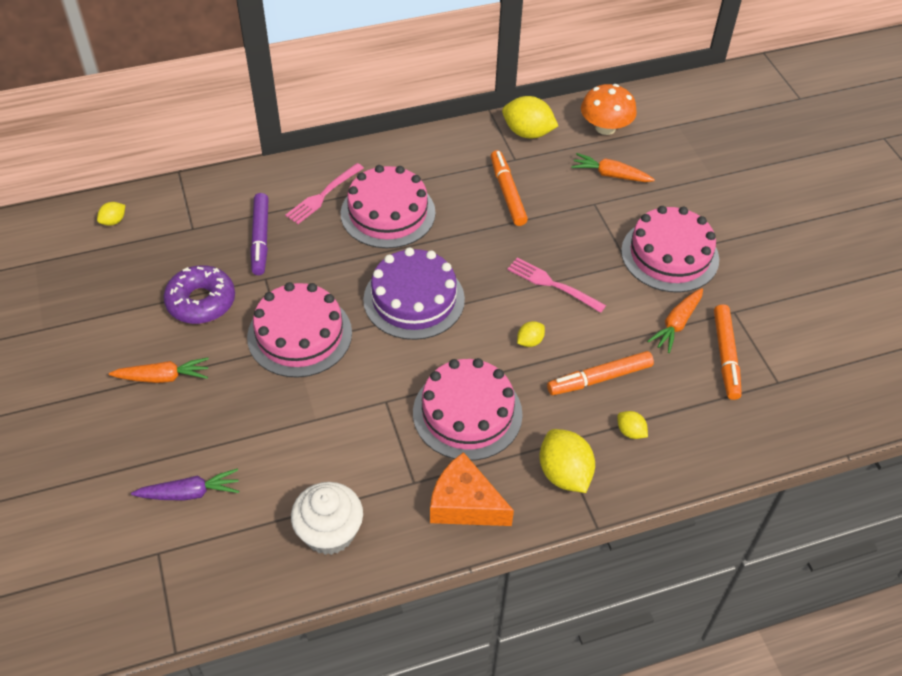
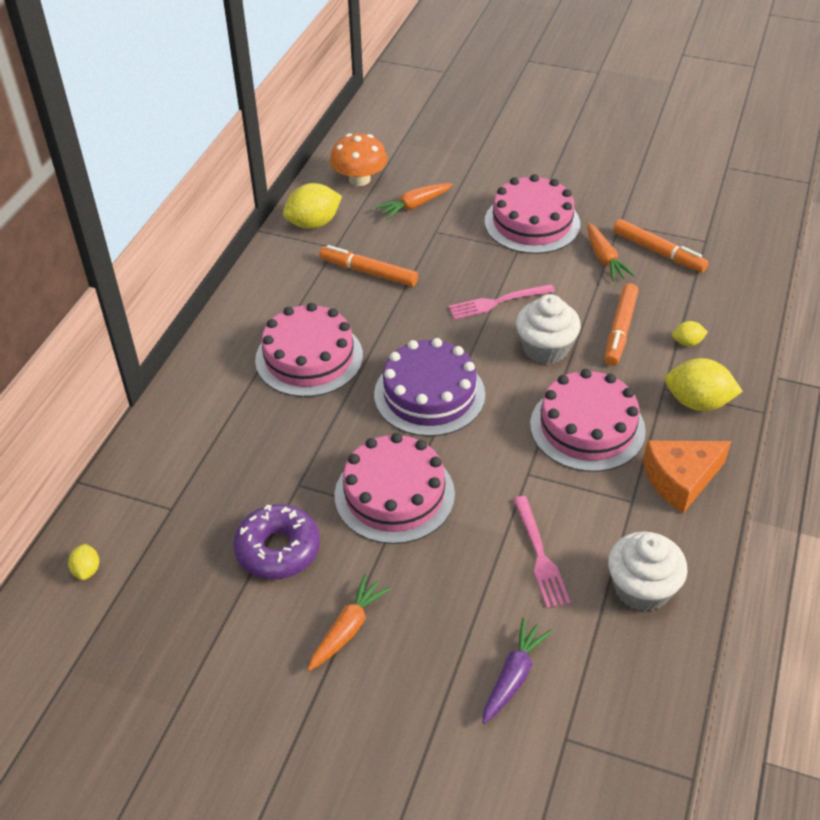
camera: 50 degrees left, 5 degrees down
purple marker [250,193,269,275] -> none
pink fork [285,163,364,224] -> pink fork moved to [513,496,570,608]
yellow lemon [517,321,545,347] -> white cupcake [516,294,581,364]

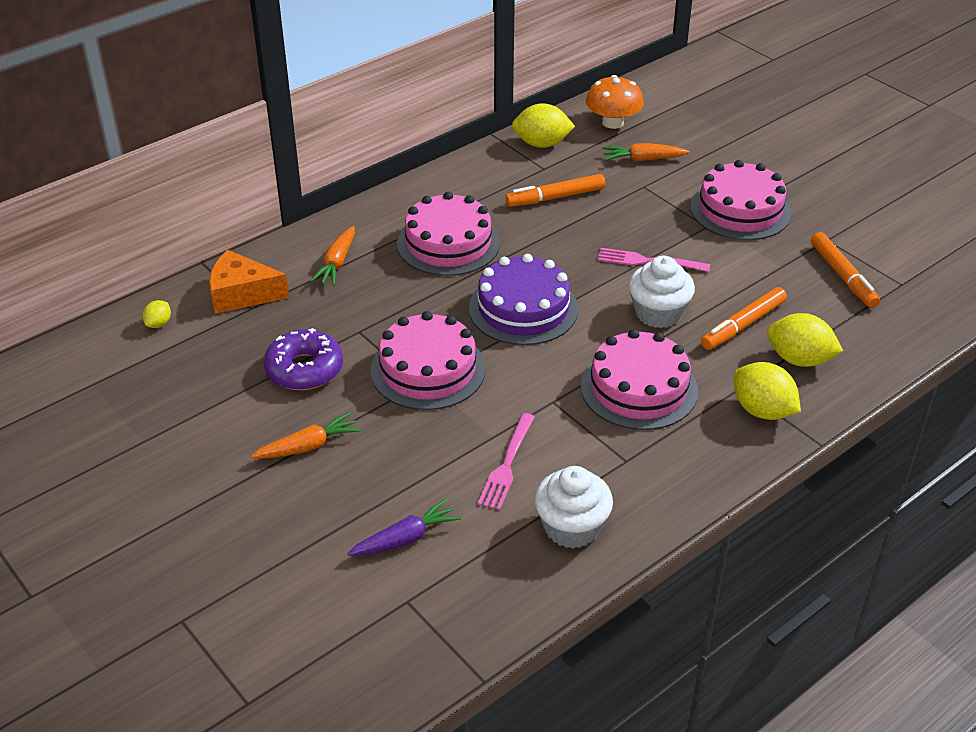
camera: 30 degrees right, 5 degrees down
orange marker [320,245,418,287] -> orange marker turned 75 degrees counterclockwise [505,174,605,207]
orange carrot [587,223,635,281] -> orange carrot moved to [310,226,355,286]
orange cheese [643,441,731,513] -> orange cheese moved to [209,250,289,314]
yellow lemon [672,321,708,346] -> yellow lemon [767,313,843,367], size x1.96

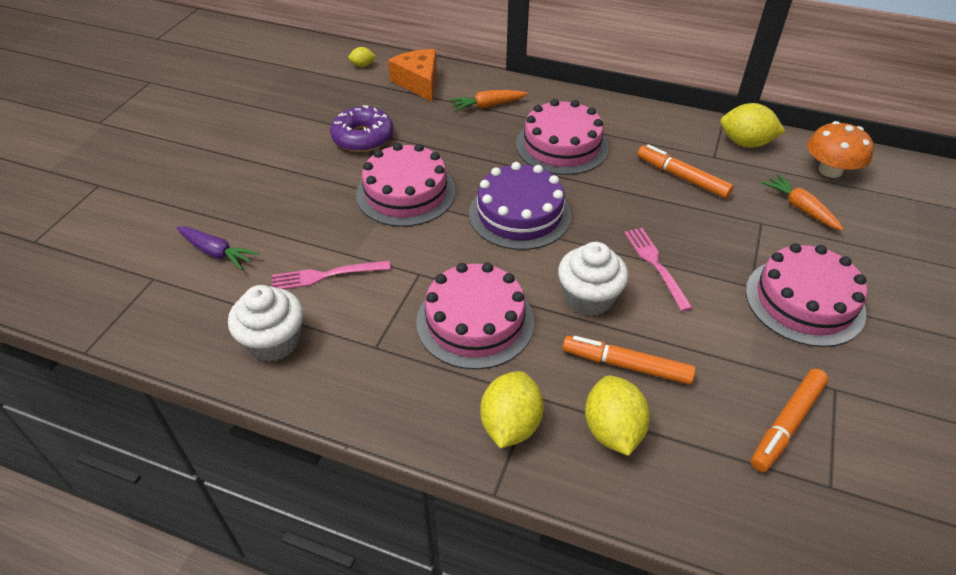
camera: 60 degrees right, 5 degrees up
orange carrot [251,412,361,459] -> none
yellow lemon [512,103,575,148] -> yellow lemon turned 45 degrees counterclockwise [720,103,785,148]

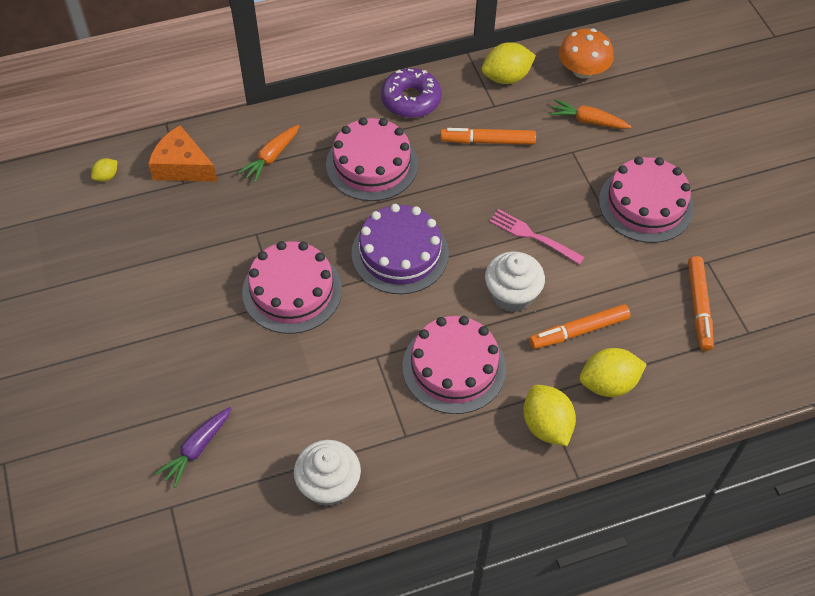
camera: 40 degrees left, 10 degrees up
purple carrot [177,227,259,270] -> purple carrot turned 135 degrees clockwise [155,407,232,488]
pink fork [272,260,391,289] -> none
purple donut [330,105,394,152] -> purple donut moved to [381,68,442,118]
yellow lemon [585,376,650,456] -> yellow lemon turned 60 degrees counterclockwise [580,348,647,397]

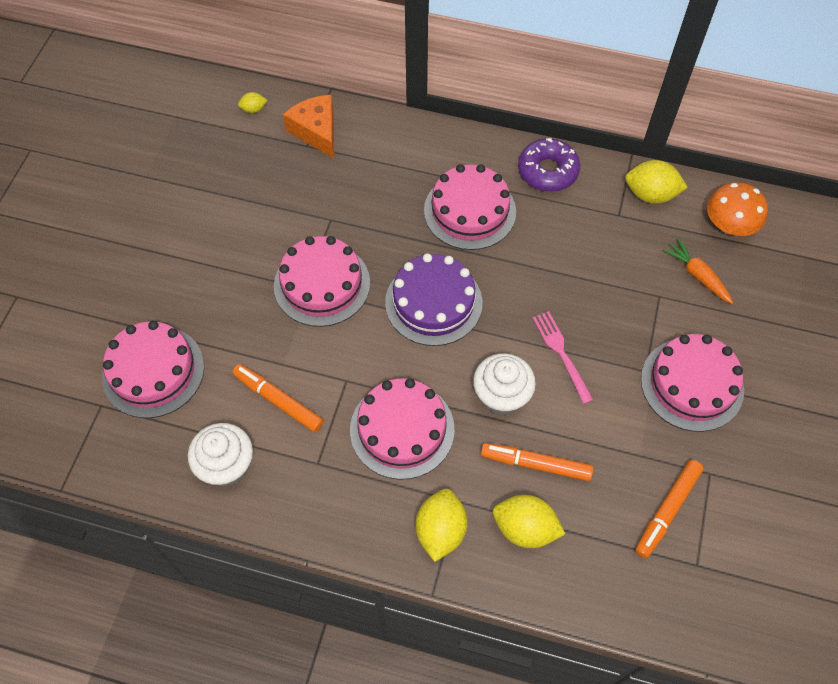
camera: 35 degrees right, 5 degrees up
purple carrot [155,407,232,488] -> pink cake [102,321,204,418]
orange carrot [238,125,299,183] -> none
orange marker [440,128,536,145] -> orange marker moved to [232,364,324,432]

